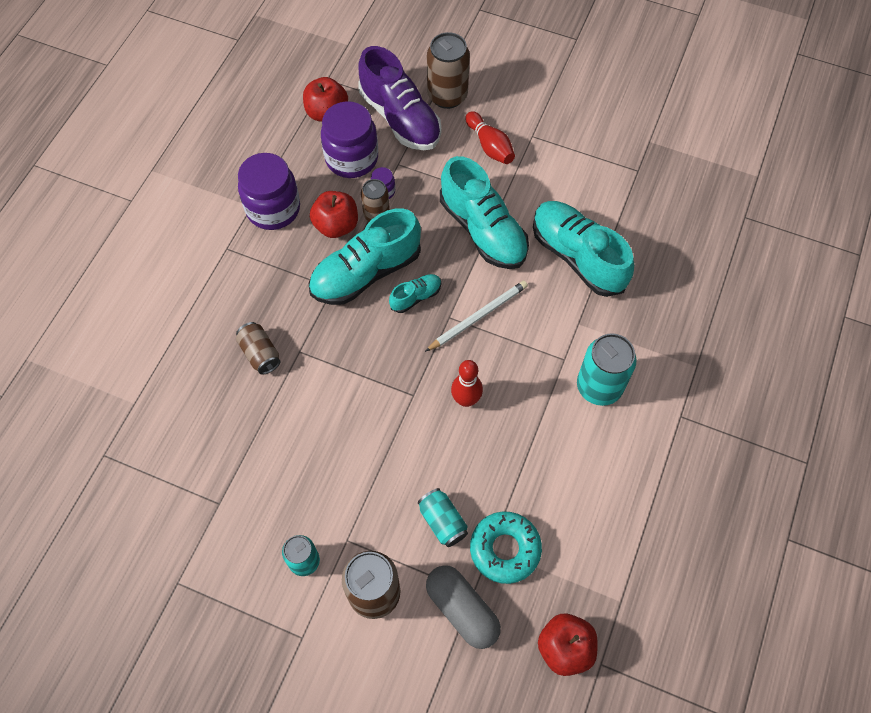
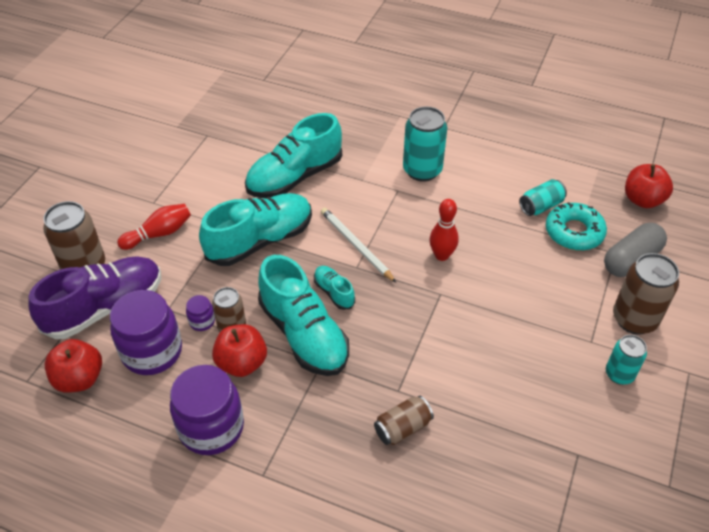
camera: 90 degrees left, 15 degrees down
turquoise can [418,488,468,547] -> turquoise can moved to [519,179,567,216]

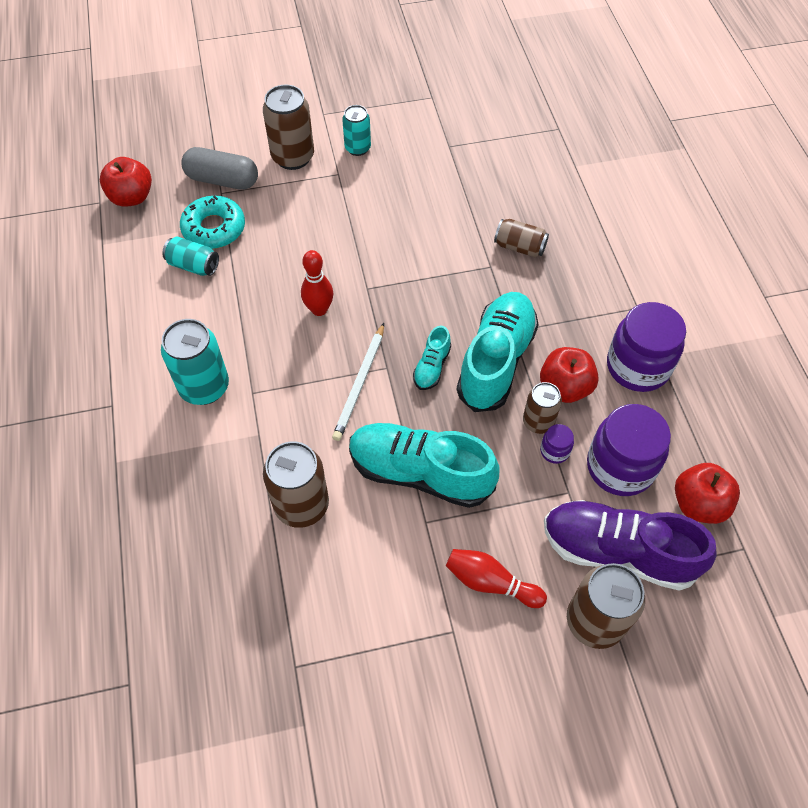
camera: 125 degrees left, 10 degrees up
turquoise shoe [245,113,342,199] -> brown can [263,441,329,528]

